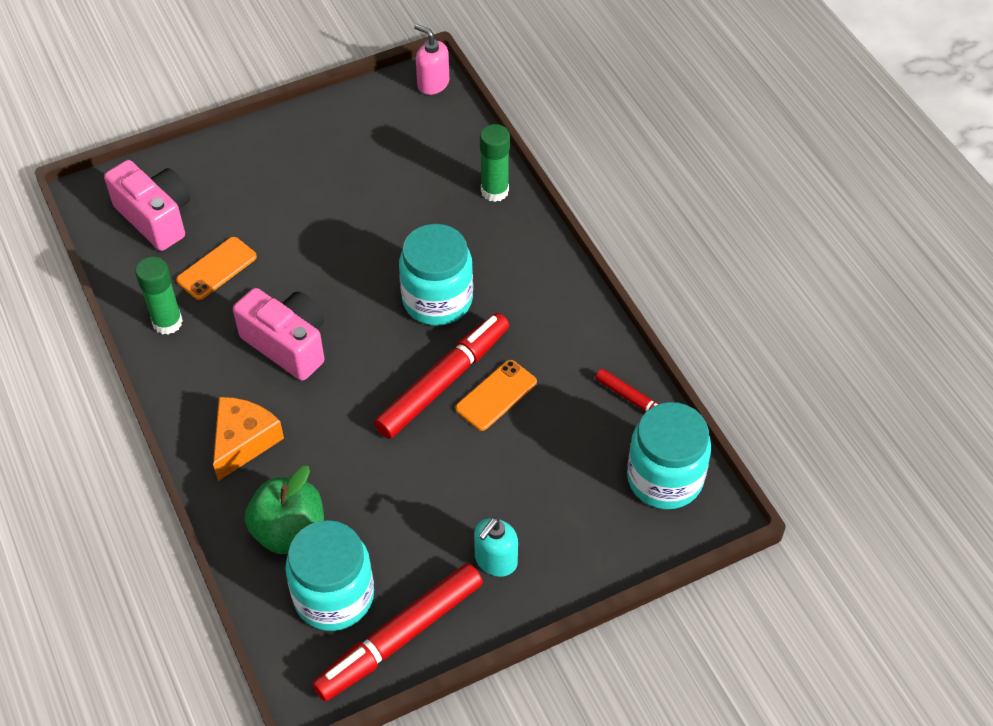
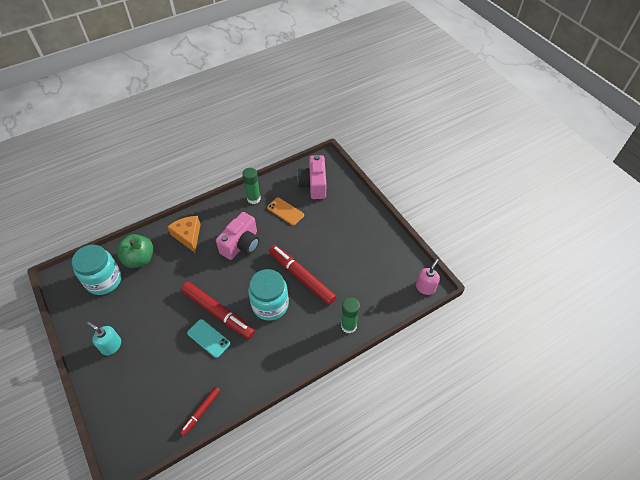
camera: 85 degrees right, 0 degrees up
pink camera [104,160,190,251] -> pink camera turned 135 degrees clockwise [297,155,326,199]
orange cheese [213,397,284,481] -> orange cheese turned 135 degrees counterclockwise [167,216,201,253]
red marker [312,563,483,701] -> red marker moved to [269,245,336,305]
orange phone [455,360,537,431] -> turquoise phone [187,319,230,358]
turquoise jar [627,402,711,509] -> none

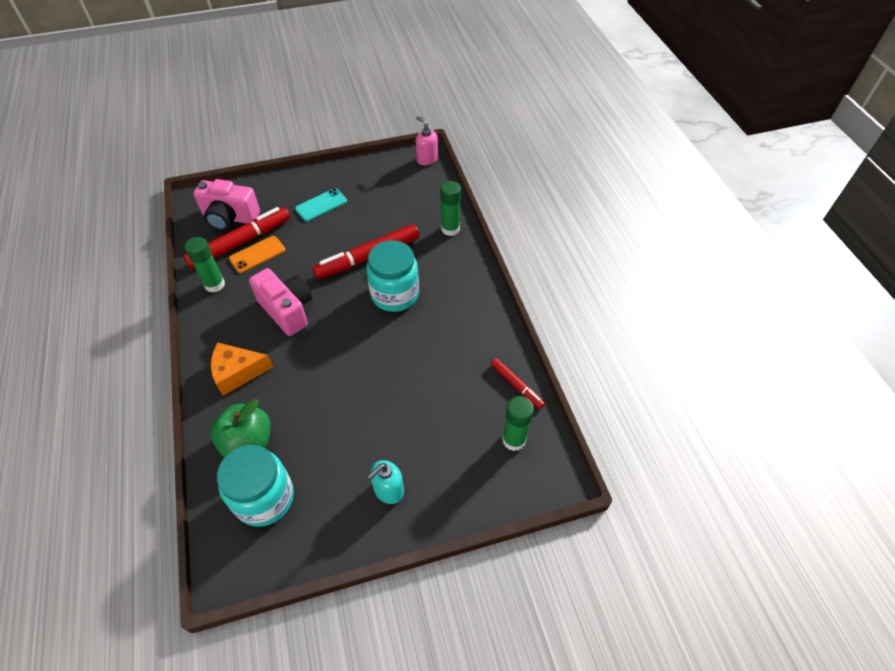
camera: 75 degrees left, 0 degrees up
red marker [181,282,255,339] -> red marker moved to [184,207,290,269]
turquoise phone [187,319,230,358] -> turquoise phone moved to [295,188,347,221]
none -> green glue stick [502,396,534,451]

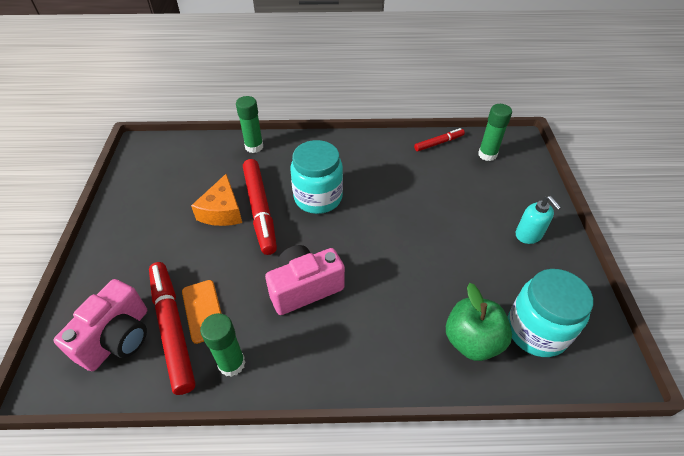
camera: 75 degrees left, 5 degrees down
orange cheese [211,342,273,396] -> orange cheese moved to [191,174,242,226]
turquoise phone [295,188,347,221] -> none
pink soap dispenser [416,116,438,165] -> none

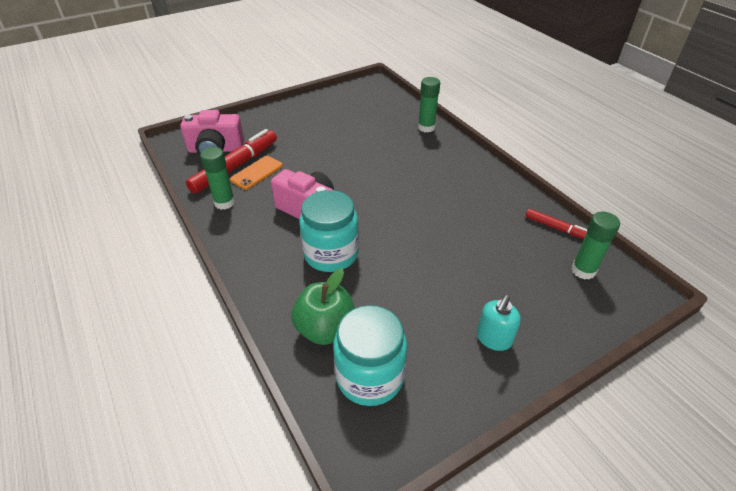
camera: 60 degrees right, 5 degrees down
orange cheese [191,174,242,226] -> none
red marker [243,159,277,255] -> none
turquoise jar [290,140,343,214] -> turquoise jar moved to [299,190,359,272]

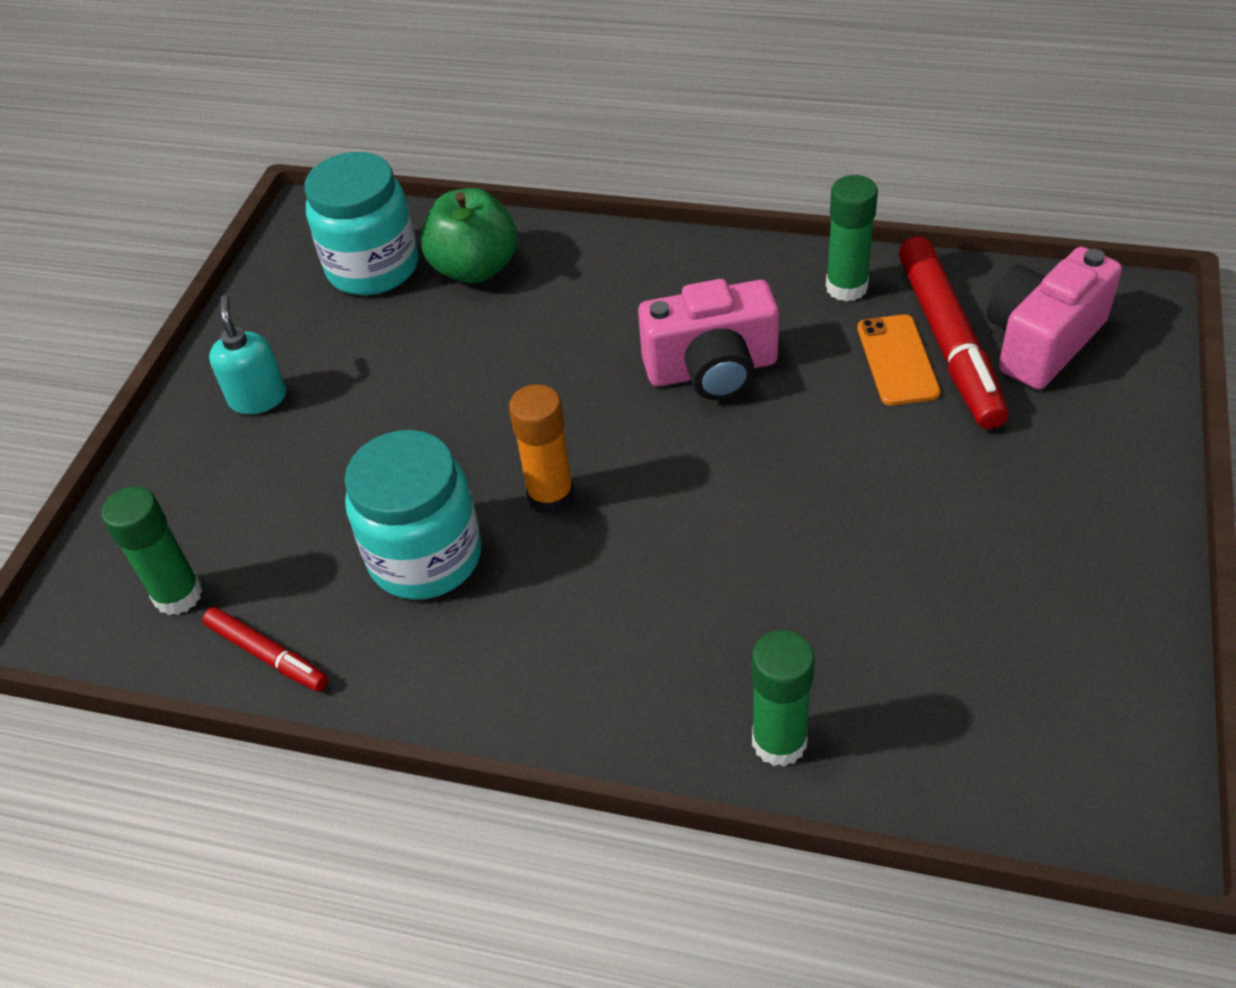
camera: 140 degrees right, 5 degrees up
turquoise jar [299,190,359,272] -> turquoise jar moved to [345,430,482,600]
red marker [525,209,587,239] -> red marker turned 135 degrees counterclockwise [202,607,328,692]
none -> orange glue stick [509,384,574,515]

